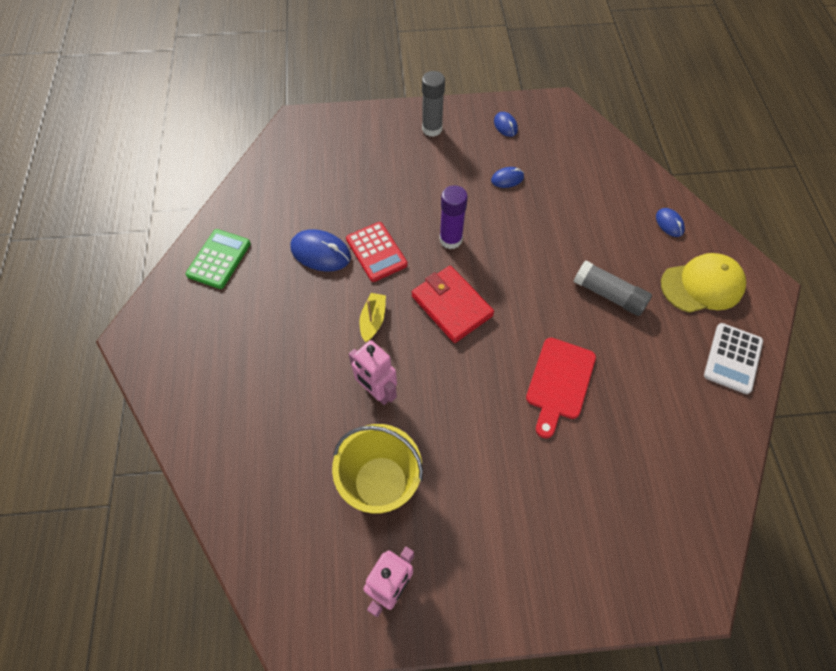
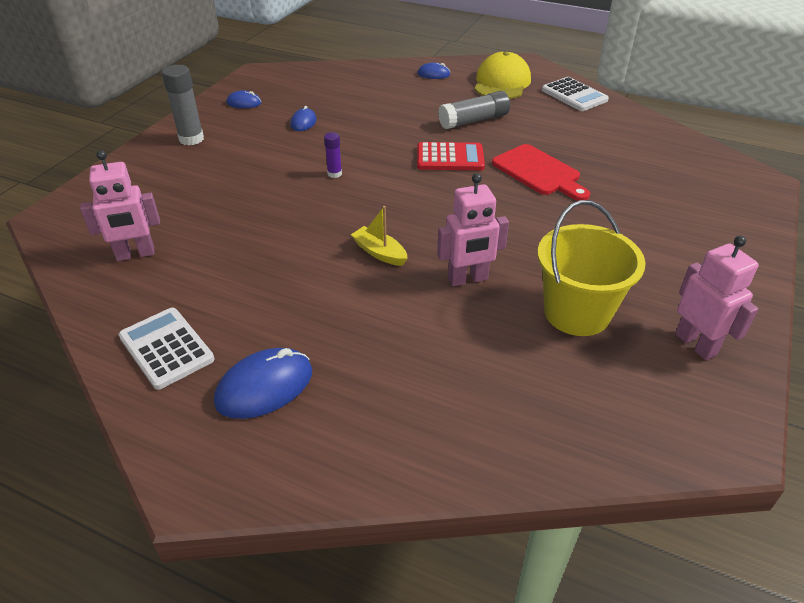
camera: 60 degrees left, 20 degrees down
green calculator [186,229,251,289] -> white calculator [118,308,214,390]
blue mouse [290,229,351,272] -> blue mouse moved to [214,348,312,419]
red calculator [346,222,408,282] -> red calculator moved to [417,142,485,170]
red wallet [412,266,494,343] -> none
purple glue stick [439,185,468,249] -> purple glue stick [324,132,342,178], size x0.55
none -> pink robot [80,150,160,261]

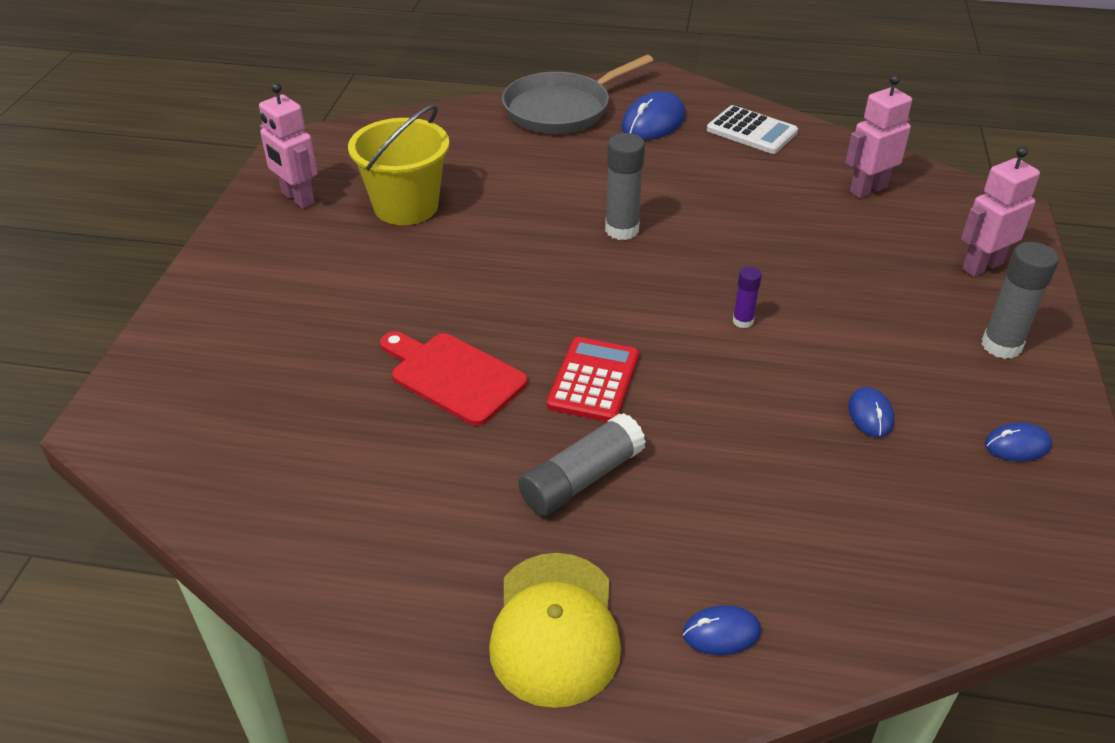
camera: 165 degrees right, 0 degrees up
yellow boat [351,206,408,266] -> grey glue stick [605,133,645,240]
red calculator [417,142,485,170] -> red calculator turned 120 degrees clockwise [547,337,639,422]
pink robot [437,173,509,286] -> pink robot moved to [961,146,1040,277]
white calculator [542,77,609,111] -> none
none -> grey pan [502,55,653,134]

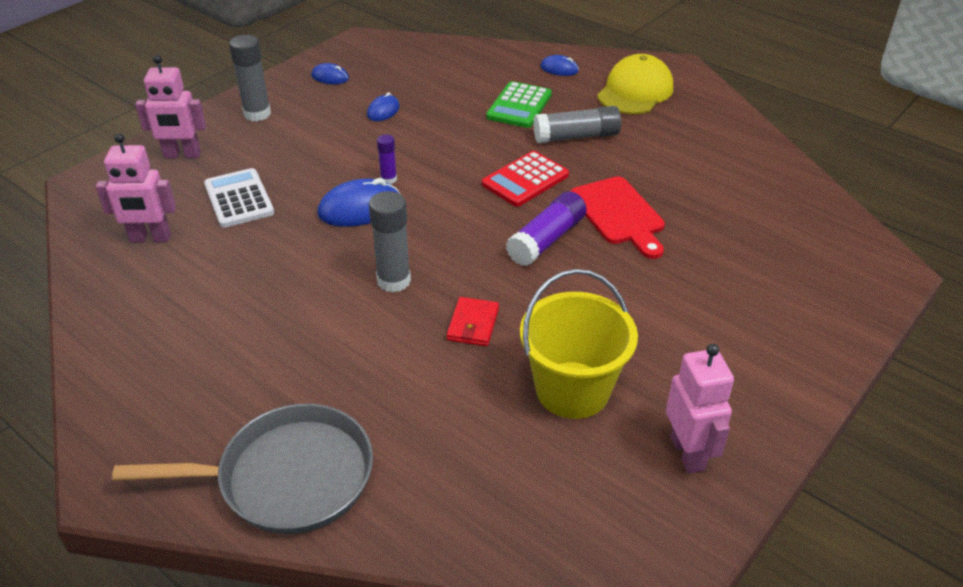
camera: 150 degrees left, 0 degrees up
blue mouse [621,91,686,140] -> blue mouse moved to [318,178,400,227]
white calculator [707,105,798,154] -> white calculator moved to [204,168,274,228]
none -> red wallet [447,297,499,346]
none -> green calculator [486,81,552,128]
none -> purple glue stick [506,191,587,266]

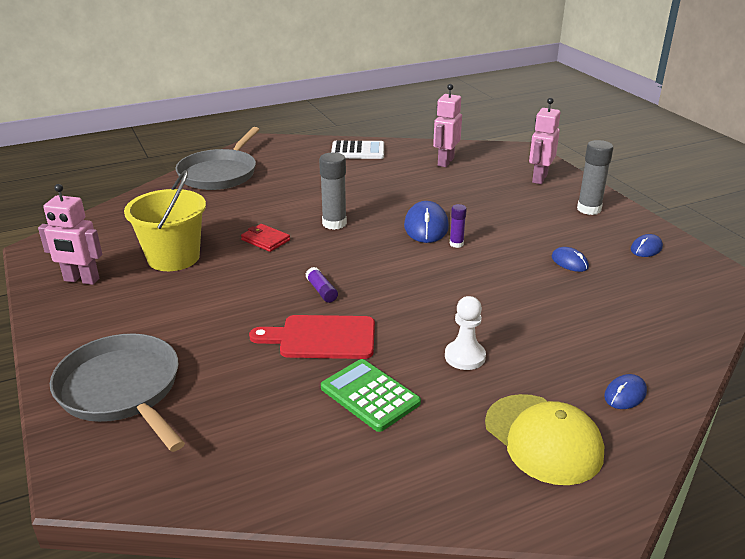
camera: 115 degrees right, 10 degrees down
white calculator [204,168,274,228] -> white calculator moved to [331,141,384,159]
red calculator [482,151,569,207] -> none
green calculator [486,81,552,128] -> green calculator moved to [321,359,421,432]
purple glue stick [506,191,587,266] -> purple glue stick [306,267,338,303], size x0.55
grey glue stick [533,106,621,143] -> white pawn [445,296,486,370]
none -> grey pan [50,334,185,452]

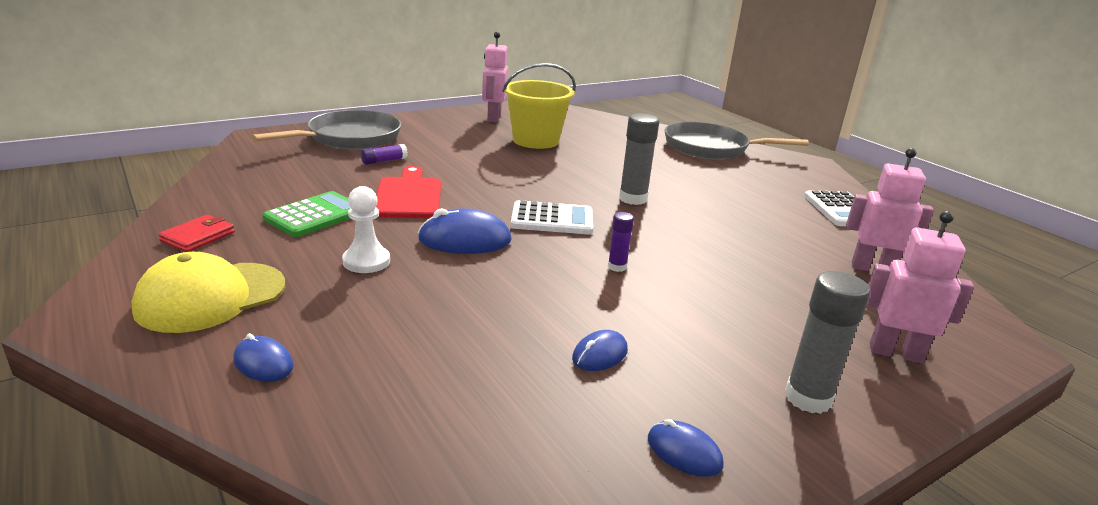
camera: 80 degrees right, 5 degrees down
red wallet [241,224,290,252] -> red wallet moved to [158,215,235,252]
purple glue stick [306,267,338,303] -> purple glue stick moved to [361,144,408,165]
blue mouse [404,201,449,243] -> blue mouse moved to [418,208,512,254]
none -> white calculator [511,200,593,234]

